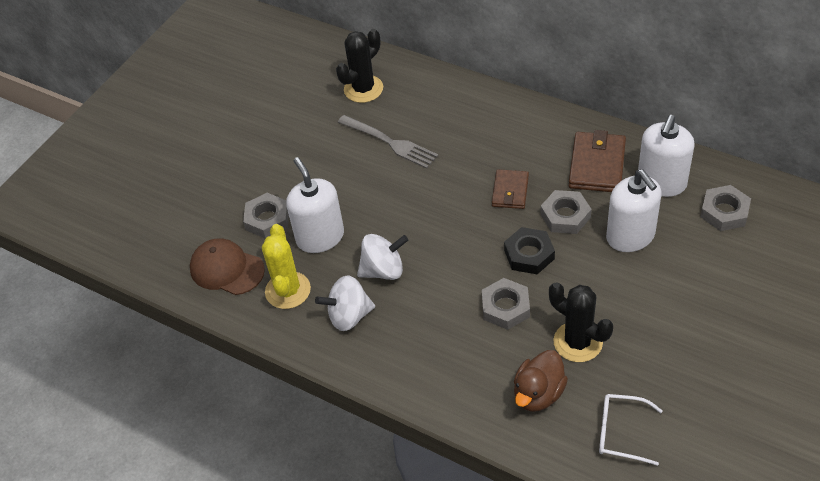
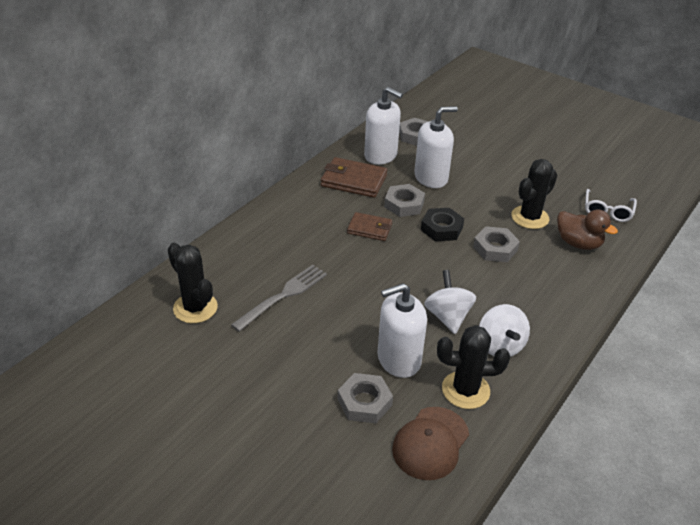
camera: 90 degrees left, 10 degrees down
yellow cactus [262,224,311,309] -> black cactus [437,325,510,409]

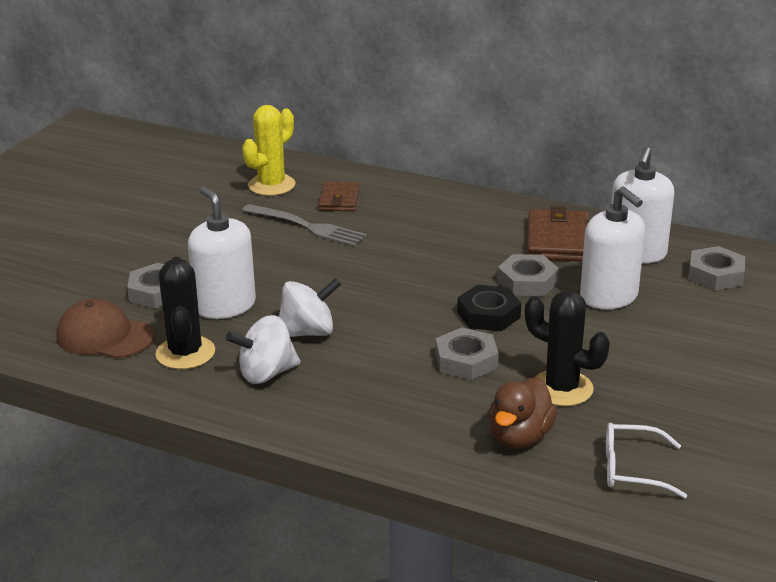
camera: 80 degrees right, 10 degrees down
black cactus [167,243,218,323] -> yellow cactus [242,105,295,196]
brown wallet [347,212,392,241] -> brown wallet moved to [318,181,360,211]

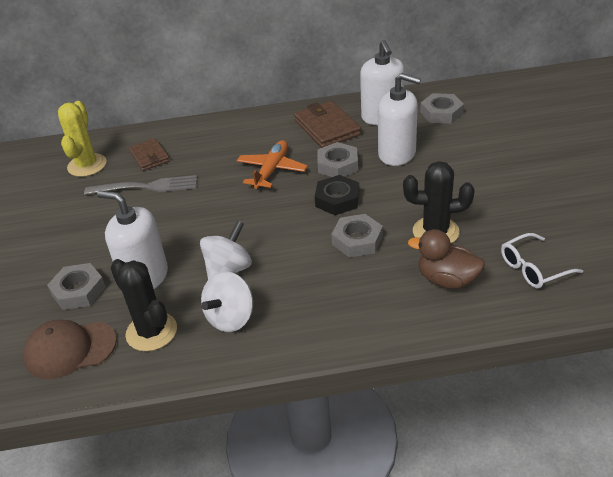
camera: 30 degrees left, 10 degrees up
brown duck [489,377,557,448] -> brown duck turned 120 degrees clockwise [408,229,485,289]
none -> orange plane [237,140,308,189]

